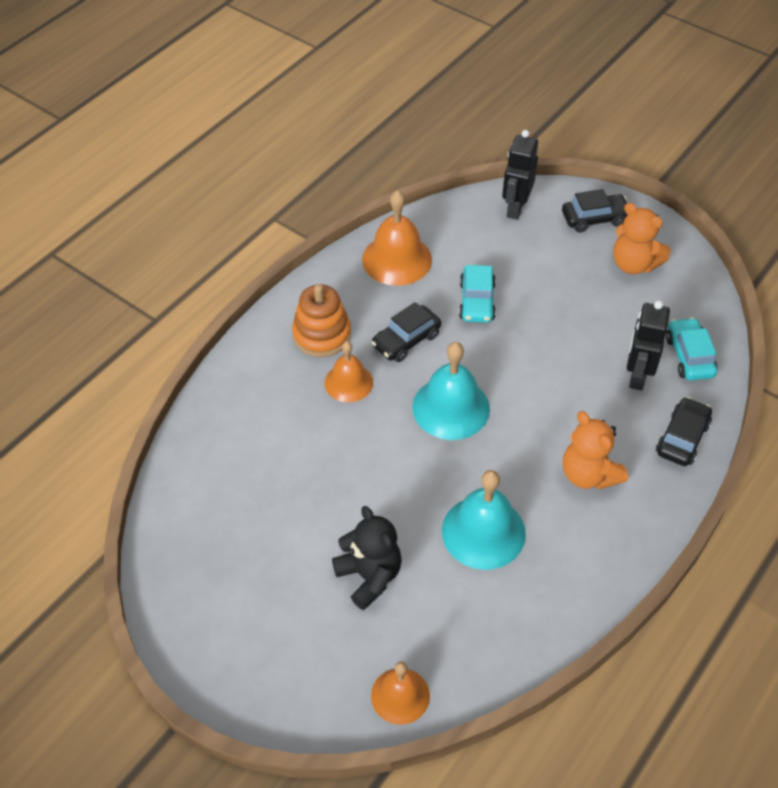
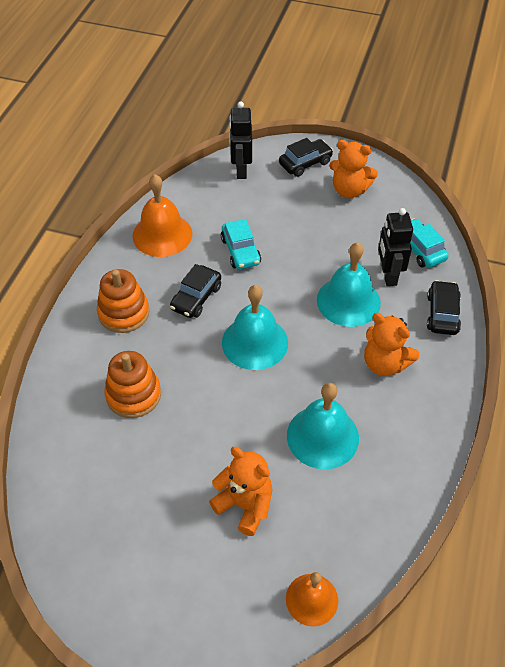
camera: 20 degrees left, 0 degrees up
orange bell [325,341,373,402] -> none
black teddy bear [332,506,402,610] -> orange teddy bear [209,447,272,536]
none -> orange stacking toy [104,351,161,418]
none -> turquoise bell [317,242,381,327]

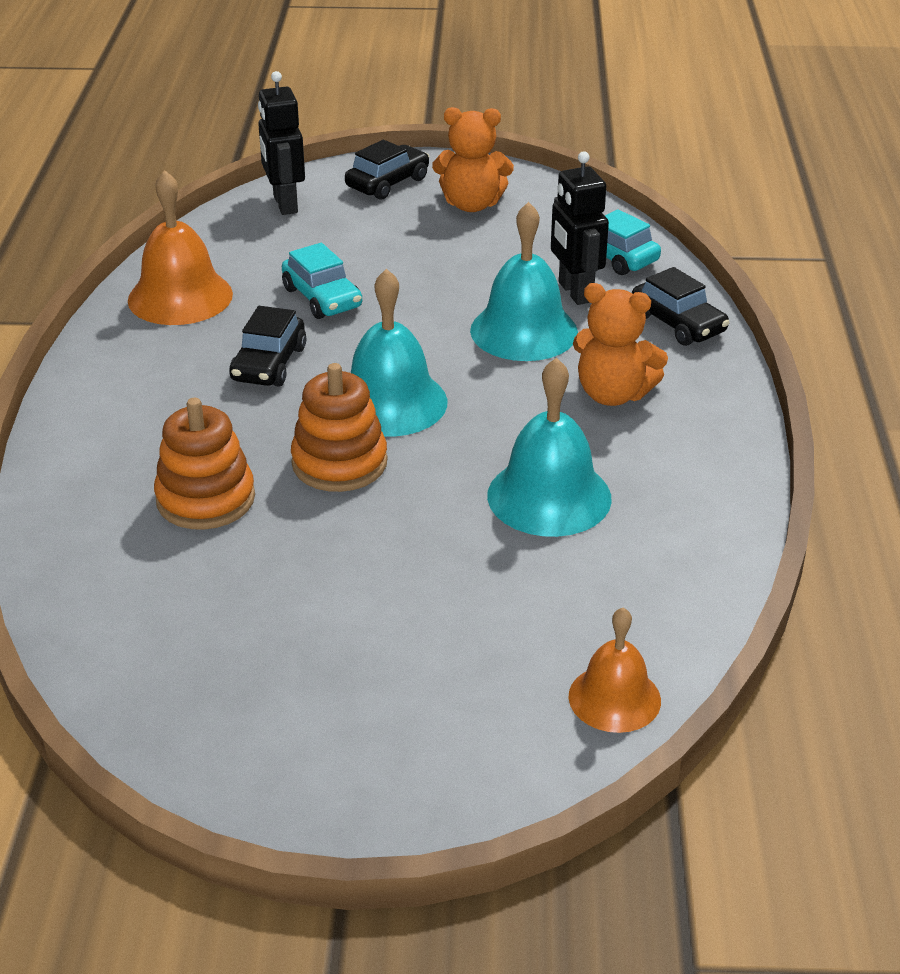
camera: 15 degrees left, 15 degrees down
orange stacking toy [97,269,150,333] -> orange stacking toy moved to [291,363,387,492]
orange teddy bear [209,447,272,536] -> none
black car [427,280,461,335] -> black car turned 150 degrees clockwise [632,267,730,346]

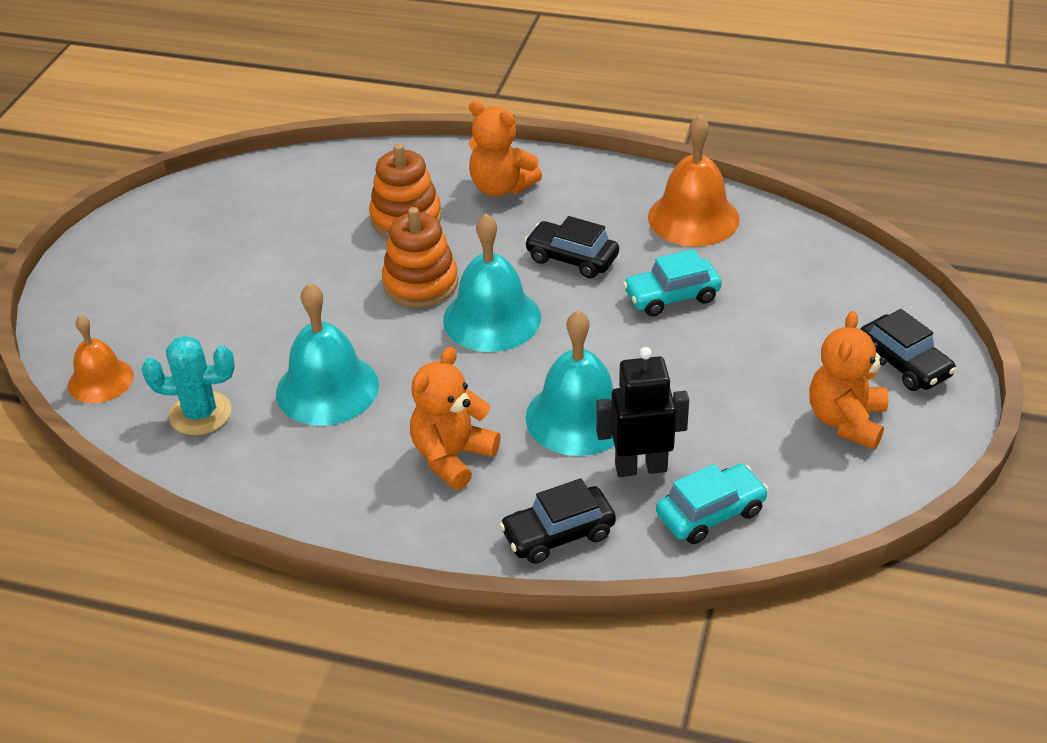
camera: 105 degrees right, 5 degrees up
black robot [258,71,305,215] -> none
none -> turquoise cactus [141,336,235,435]
none -> orange teddy bear [469,101,542,196]

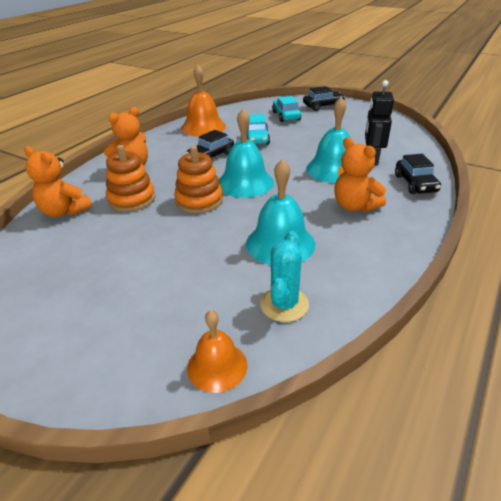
camera: 75 degrees left, 5 degrees down
turquoise car [656,464,769,544] -> turquoise car moved to [272,96,301,122]
orange teddy bear [810,311,888,449] -> orange teddy bear moved to [24,146,92,217]

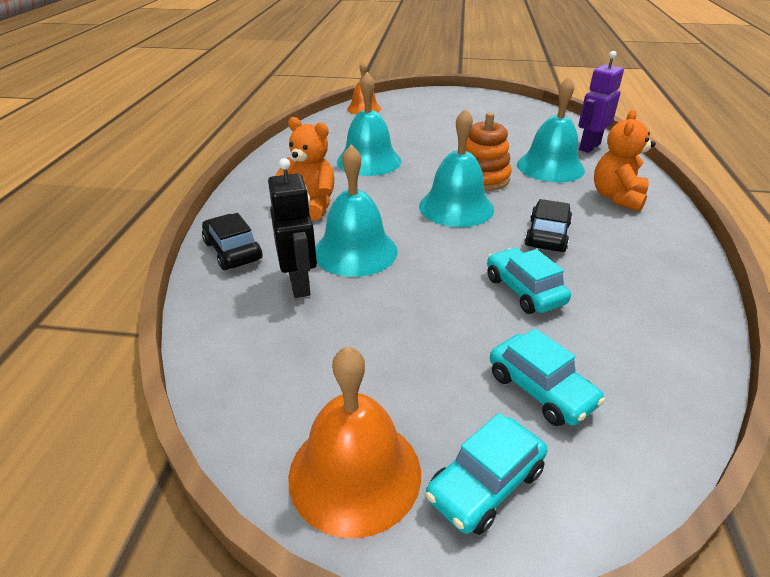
camera: 155 degrees right, 0 degrees up
orange teddy bear [24,146,92,217] -> purple robot [578,51,624,153]
orange stacking toy [106,145,155,212] -> turquoise bell [517,77,585,183]
orange bell [181,65,226,137] -> orange bell moved to [288,346,421,538]
turquoise cactus [260,231,309,322] -> none
black car [303,86,345,111] -> turquoise car [426,413,547,535]

